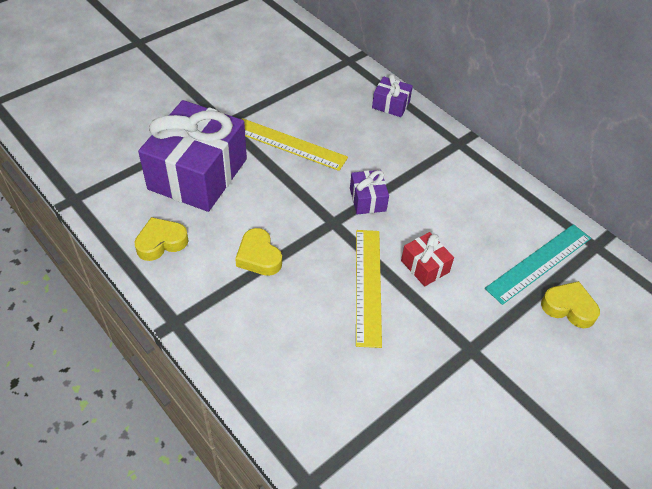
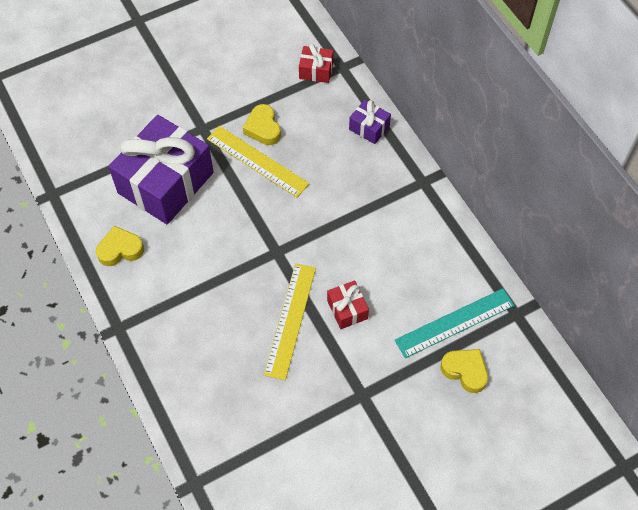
camera: 15 degrees right, 10 degrees up
yellow heart [235,228,282,276] -> yellow heart moved to [243,104,281,145]
purple gift [350,170,389,214] -> none
none -> red gift [299,44,333,83]

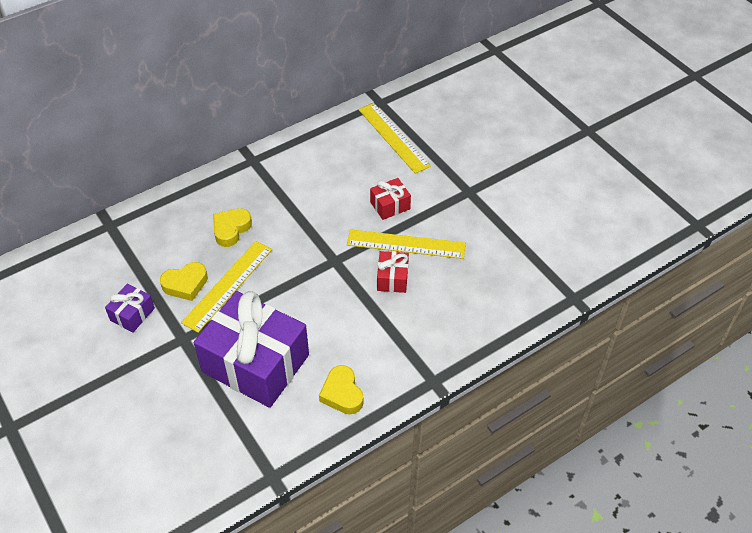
camera: 95 degrees left, 10 degrees down
red gift [299,44,333,83] -> red gift moved to [377,251,409,293]
purple gift [349,100,391,144] -> purple gift moved to [105,283,155,333]
turquoise ruler [395,288,515,358] -> yellow ruler [358,103,431,174]
yellow heart [441,349,488,393] -> yellow heart moved to [213,208,252,247]

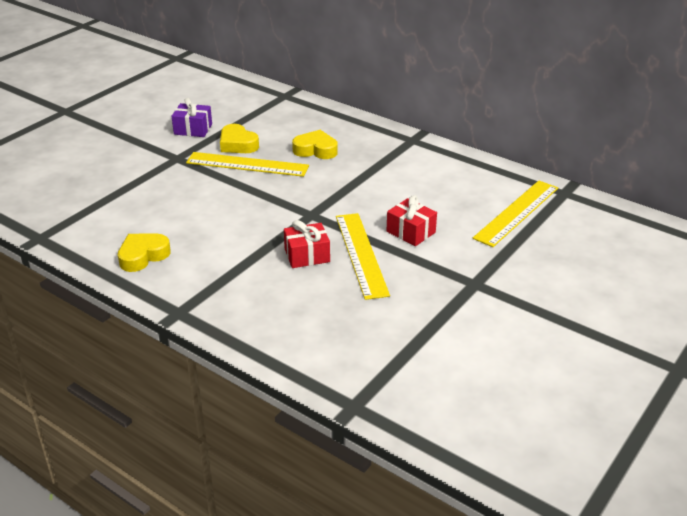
camera: 70 degrees right, 15 degrees down
purple gift [194,291,309,408] -> none

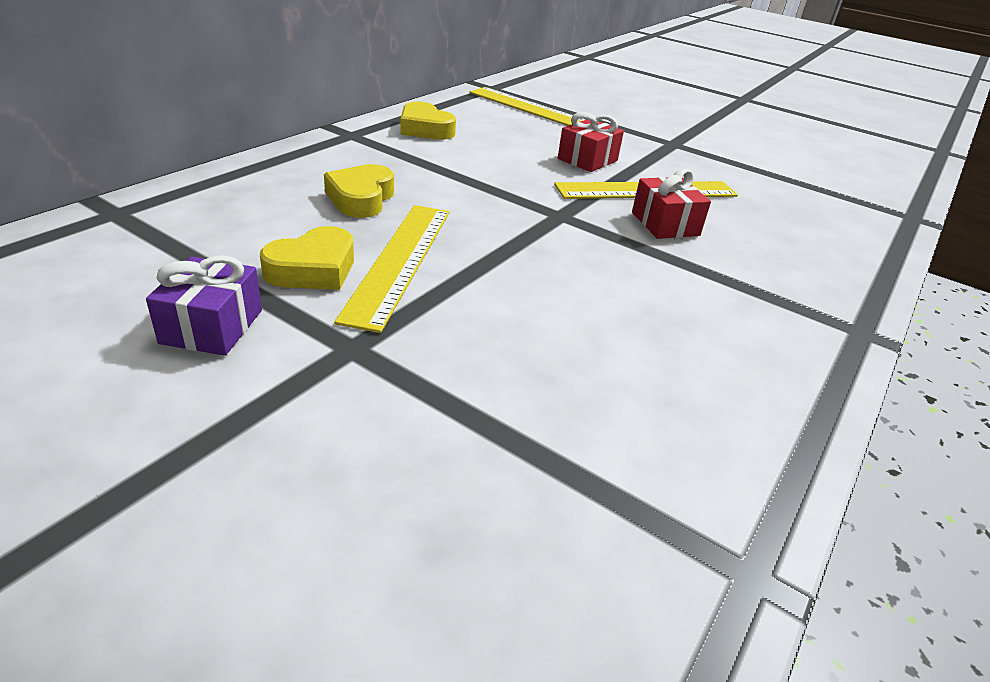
camera: 95 degrees left, 0 degrees up
yellow heart [118,234,171,272] -> yellow heart moved to [400,101,456,140]

